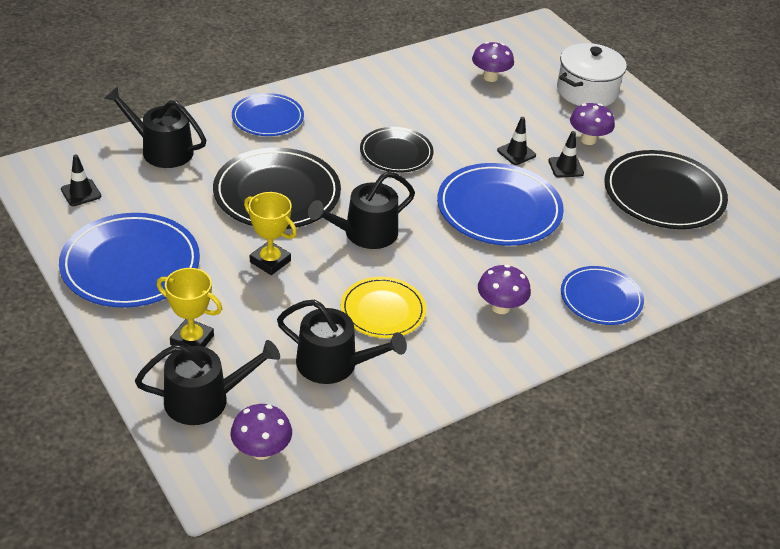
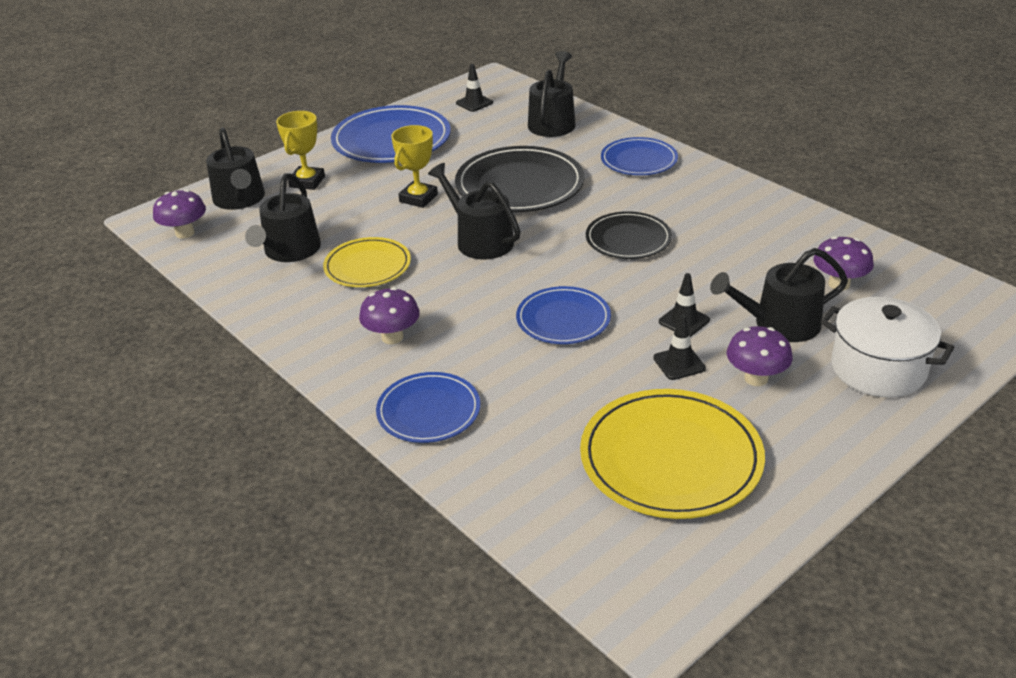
camera: 85 degrees right, 5 degrees down
blue plate [437,163,564,246] -> blue plate [516,286,611,344], size x0.61
black plate [604,150,728,229] -> yellow plate [580,389,765,519]
none -> black watering can [710,248,848,342]

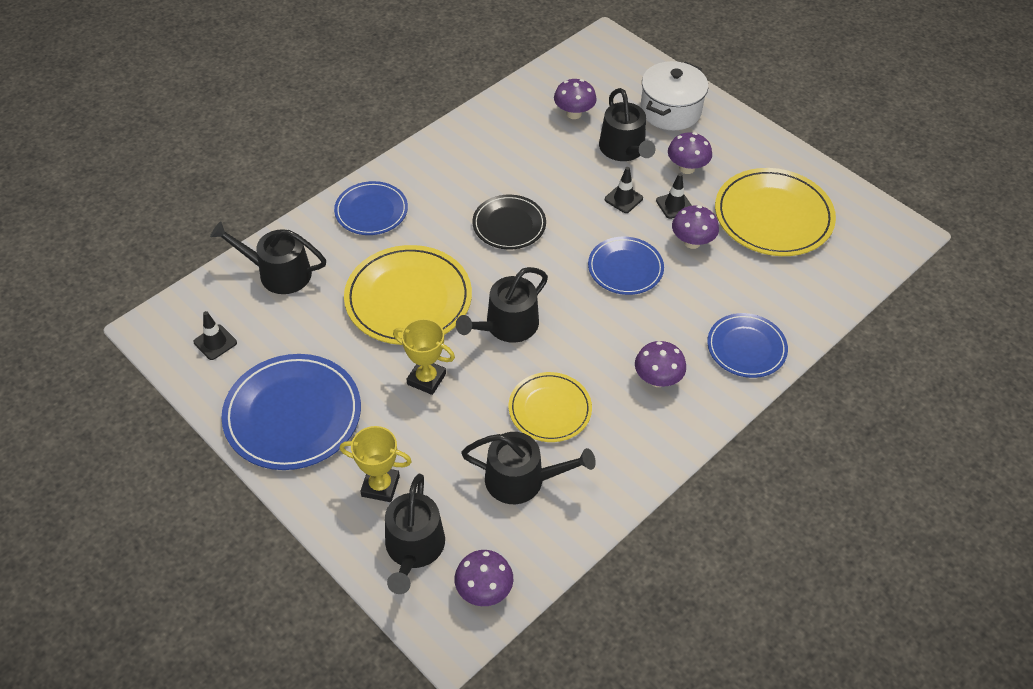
camera: 95 degrees left, 15 degrees up
black watering can [206,127,265,210] -> black watering can turned 120 degrees clockwise [385,474,445,594]
black plate [455,146,584,212] -> yellow plate [344,245,472,345]
none -> purple mushroom [672,205,719,249]

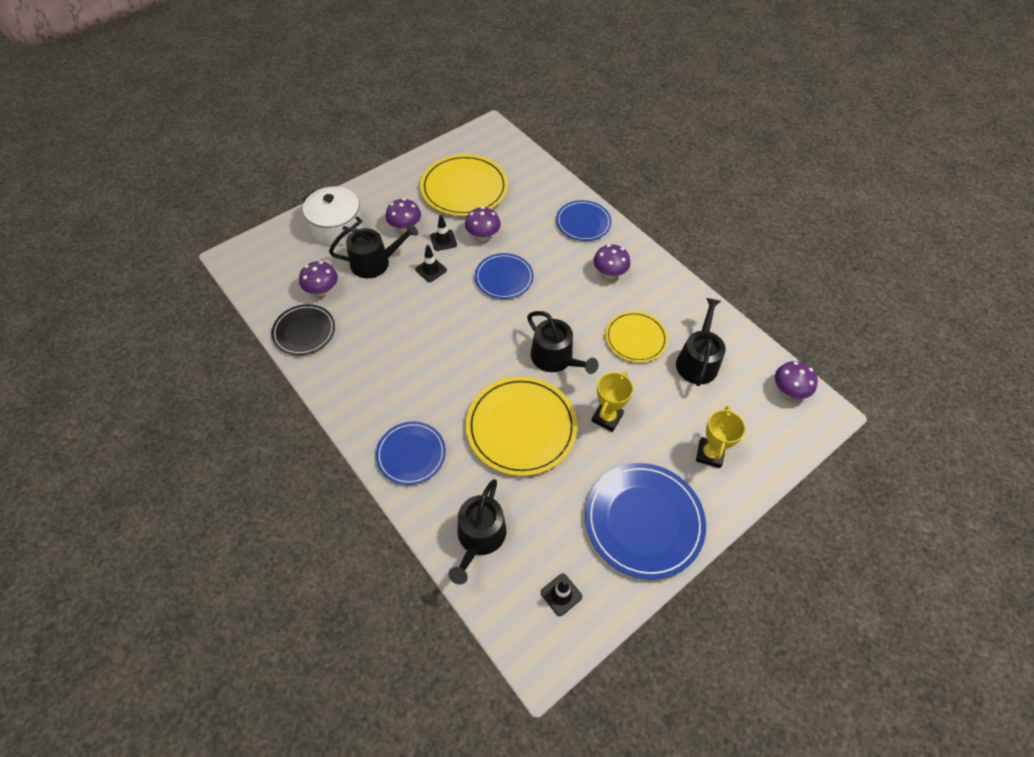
camera: 85 degrees left, 5 degrees up
black watering can [385,474,445,594] -> none
black plate [473,195,546,250] -> black plate moved to [271,304,335,355]

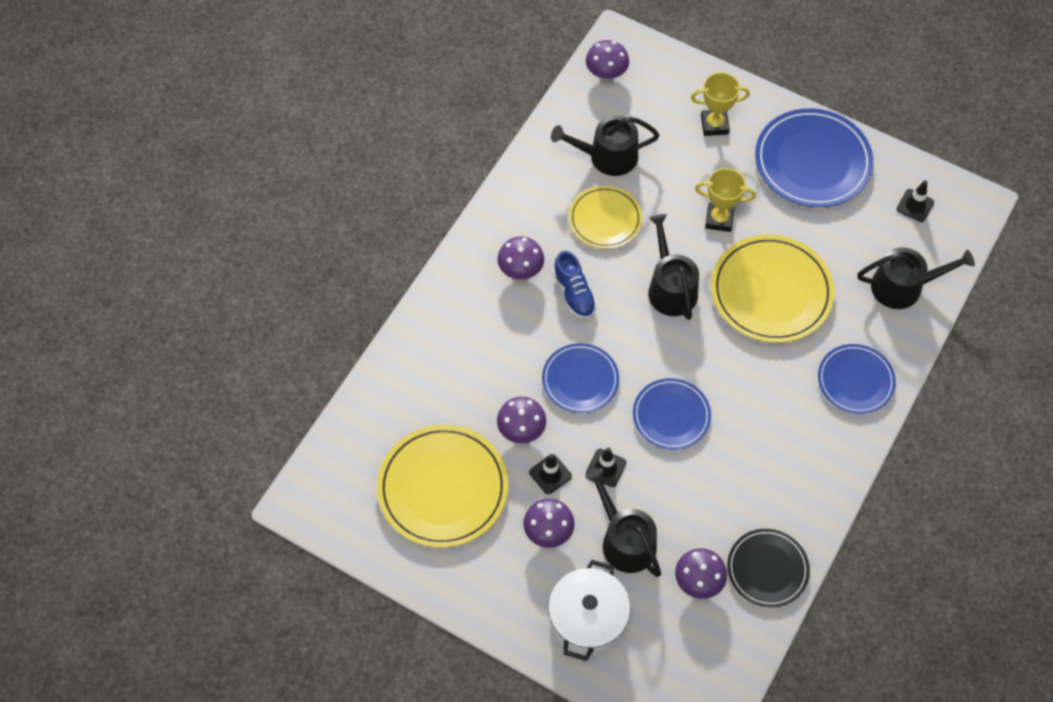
camera: 110 degrees left, 5 degrees up
black watering can [527,311,599,374] -> black watering can turned 45 degrees counterclockwise [648,214,699,320]
blue plate [556,200,612,241] -> blue plate moved to [633,378,711,450]
none -> blue shoe [553,251,597,319]

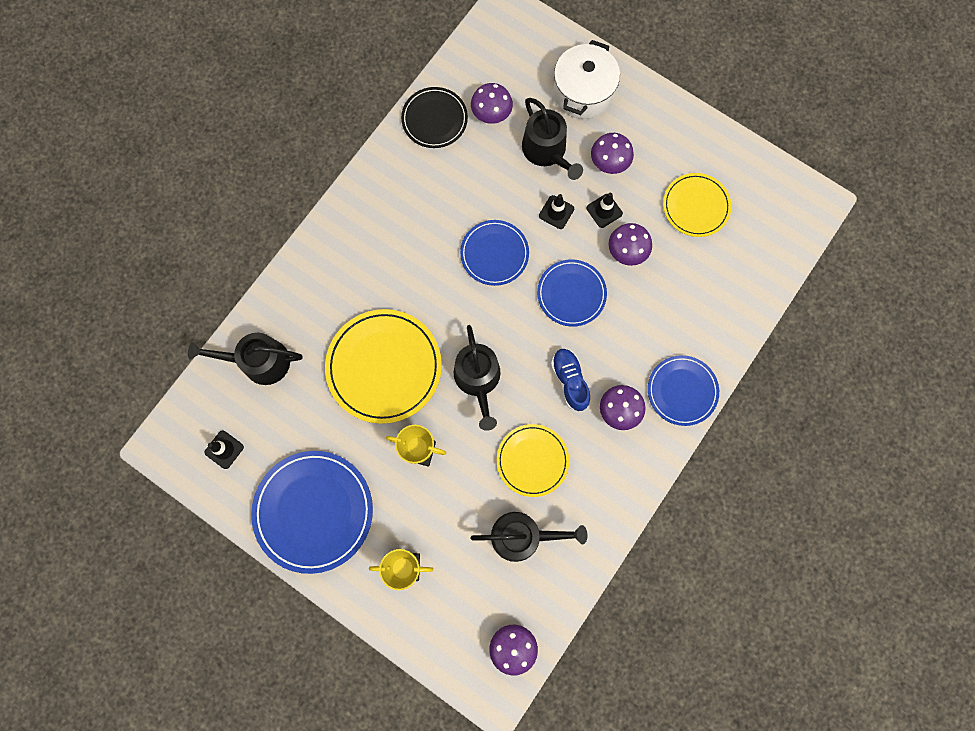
camera: 175 degrees left, 15 degrees up
yellow plate [377,425,508,548] -> yellow plate [663,173,731,237], size x0.61
blue plate [818,344,896,414] -> blue plate moved to [648,355,719,426]

